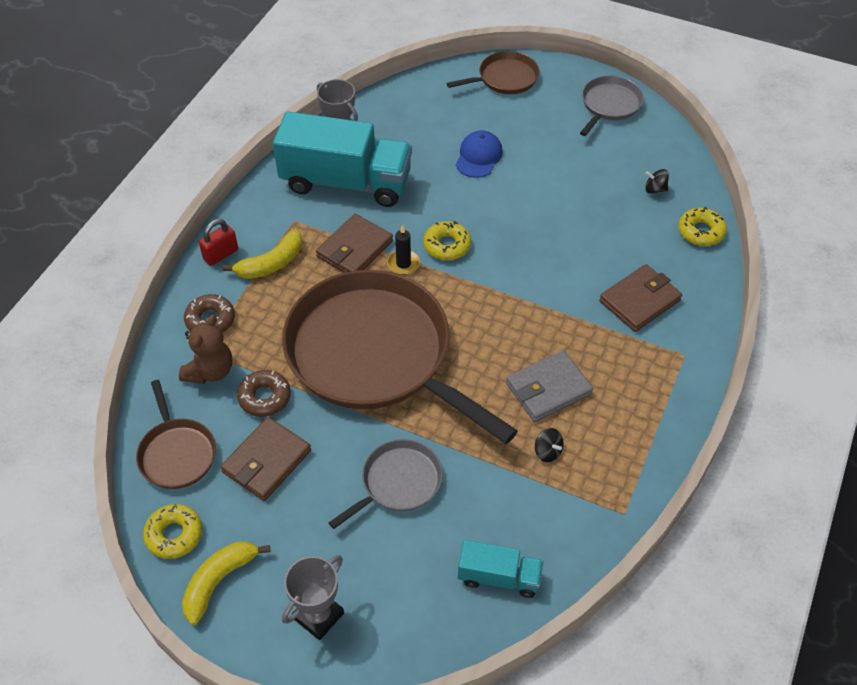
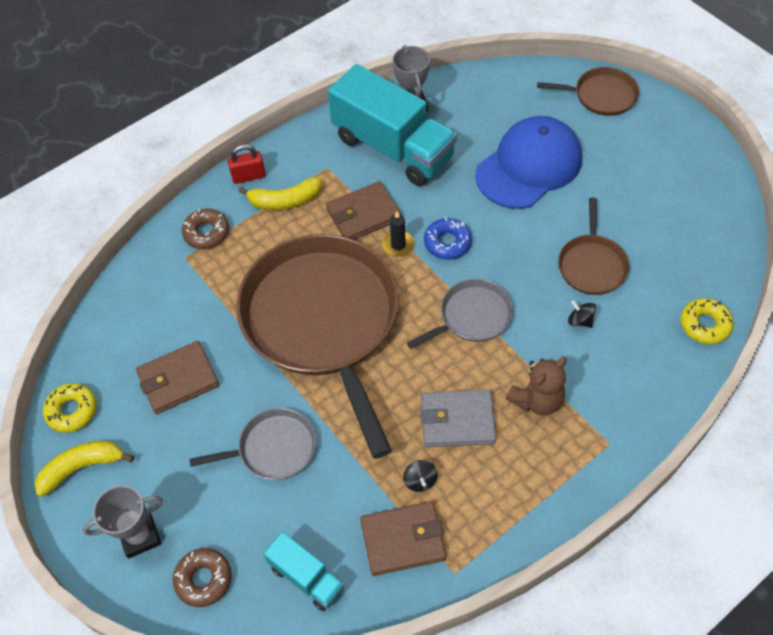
camera: 30 degrees right, 5 degrees up
brown pan [136,380,216,489] -> brown pan moved to [558,197,630,295]
brown teddy bear [179,314,232,384] -> brown teddy bear moved to [506,357,567,415]
brown donut [237,370,291,417] -> brown donut moved to [173,548,232,607]
yellow donut [423,221,471,260] -> blue donut [424,217,472,260]
blue cap [456,130,503,178] -> blue cap [475,116,582,209], size x1.93
grey pan [580,76,644,136] -> grey pan moved to [407,279,513,349]
brown wallet [599,264,682,332] -> brown wallet moved to [360,501,446,576]
black spinning top [645,169,669,194] -> black spinning top moved to [568,300,596,328]

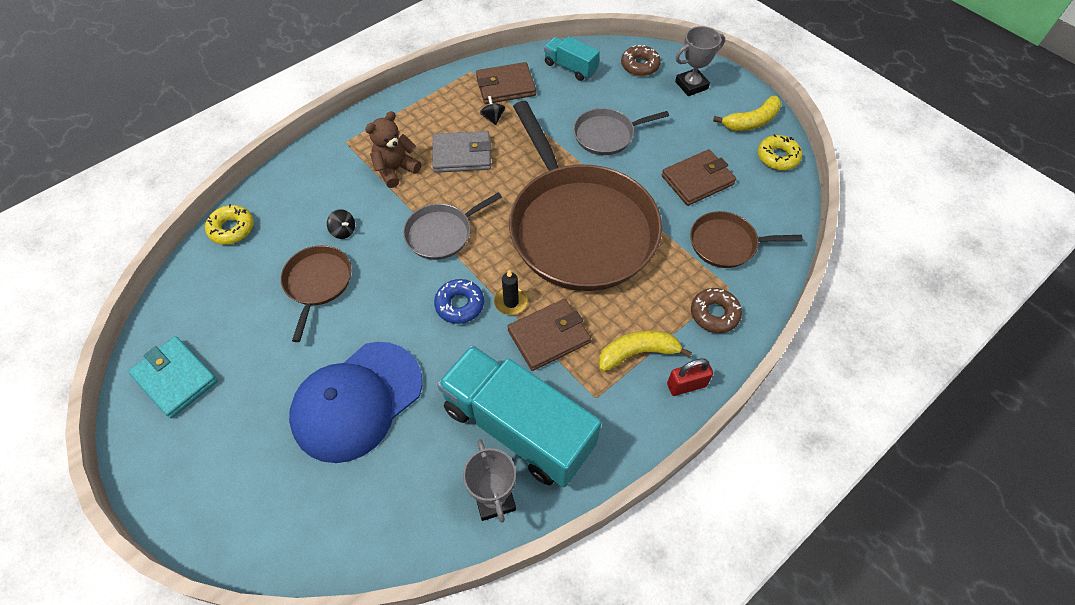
camera: 175 degrees right, 0 degrees up
brown pan [537,67,639,116] -> brown pan moved to [690,211,803,268]
none -> turquoise wallet [128,336,218,418]

